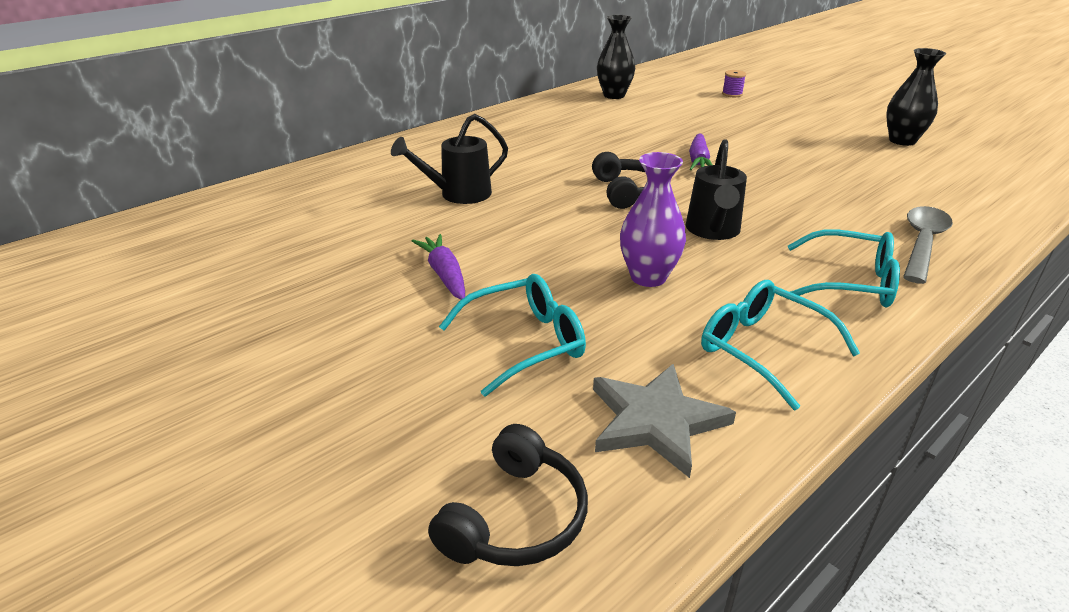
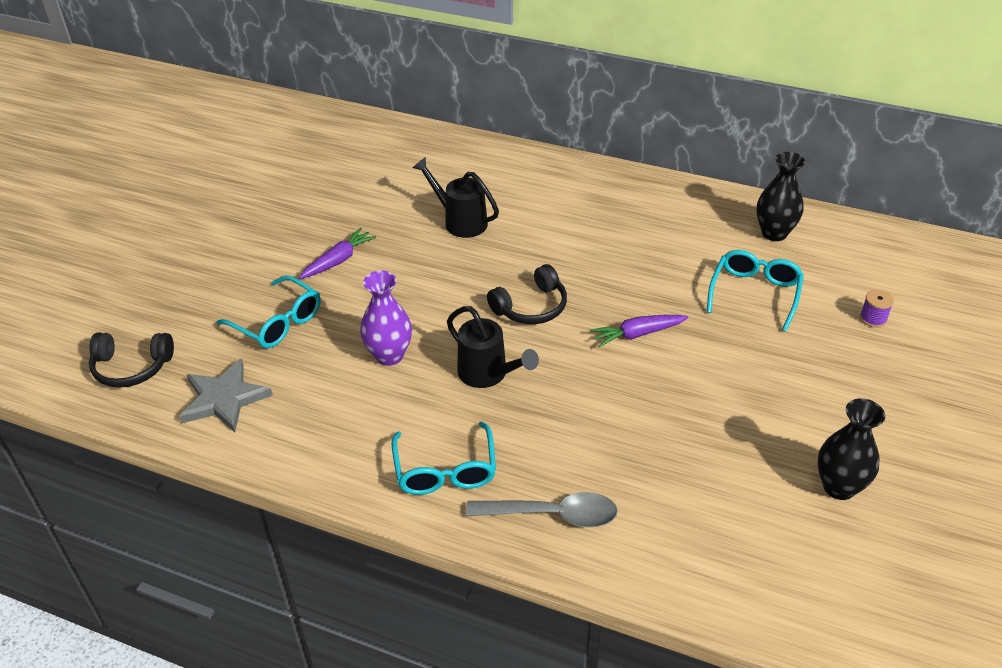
camera: 65 degrees right, 10 degrees up
black watering can [686,139,747,240] -> black watering can turned 120 degrees counterclockwise [447,306,539,388]
turquoise glasses [701,280,860,410] -> turquoise glasses moved to [707,250,804,331]

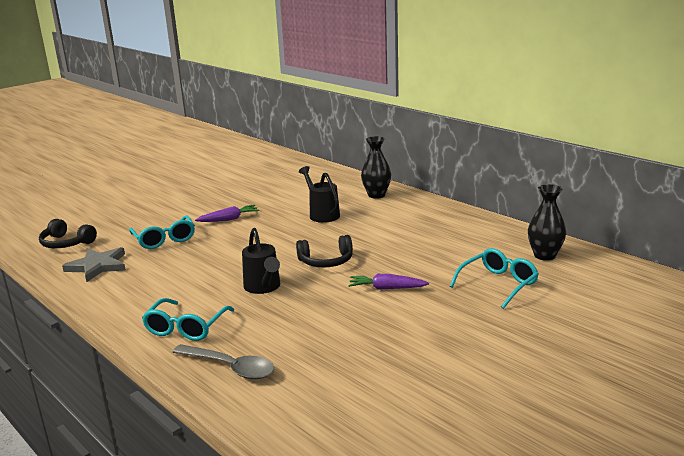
camera: 25 degrees right, 20 degrees down
purple vase [360,270,412,366] -> none
black vase [817,398,885,500] -> black vase moved to [361,136,391,199]
purple spool [860,289,894,328] -> none

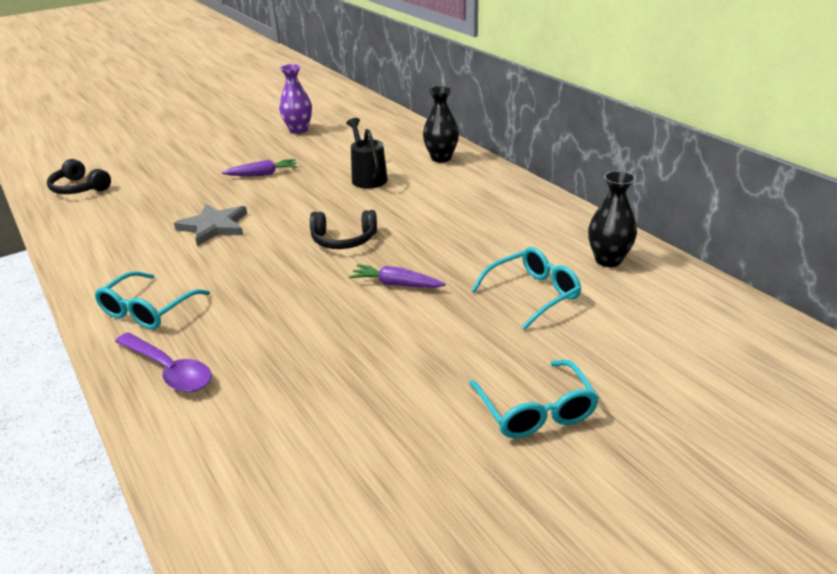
camera: 10 degrees right, 10 degrees up
grey star [62,247,126,282] -> grey star moved to [174,204,247,246]
turquoise glasses [129,216,195,249] -> turquoise glasses moved to [469,360,599,438]
grey spoon [173,344,274,379] -> purple spoon [115,333,212,392]
black watering can [242,228,280,294] -> none
none -> purple vase [279,64,312,134]

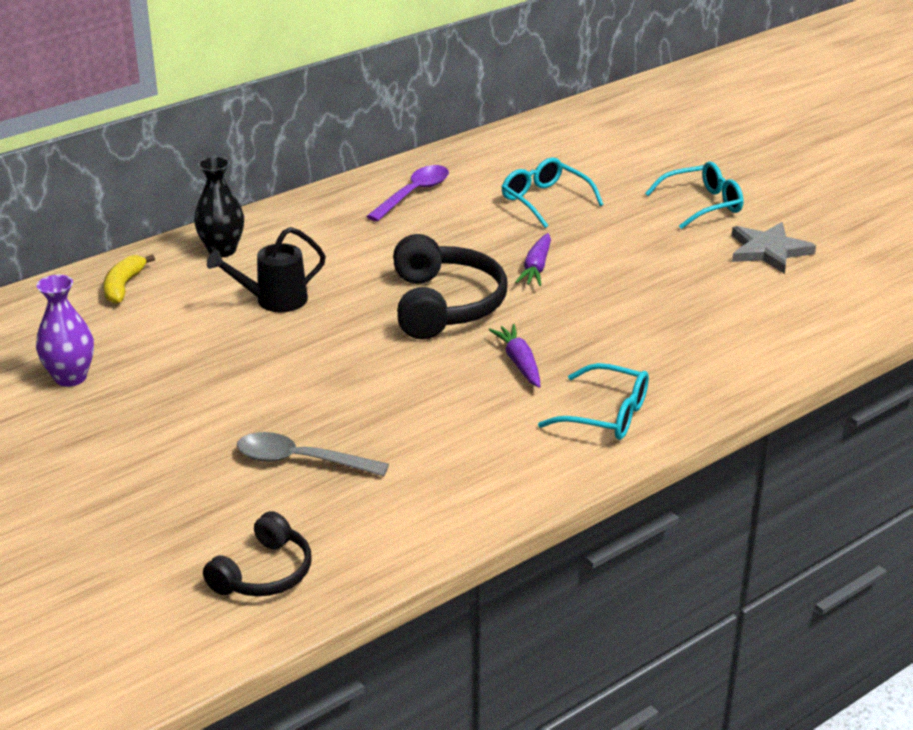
camera: 95 degrees left, 0 degrees up
purple spoon [115,333,212,392] -> purple spoon moved to [366,165,449,222]
grey star [174,204,247,246] -> grey star moved to [732,222,816,274]
purple carrot [222,159,298,176] -> purple carrot moved to [489,324,540,388]
black headphones [310,210,377,249] -> black headphones [393,234,508,339], size x1.64
black vase [588,171,637,267] -> none
none -> yellow banana [104,254,155,304]
none -> grey spoon [237,432,389,476]

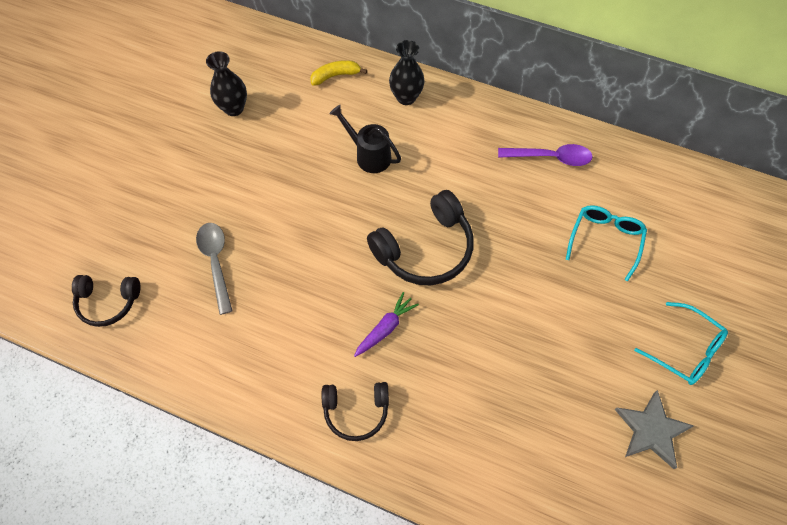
camera: 60 degrees right, 30 degrees up
purple vase [36,275,94,387] -> black vase [206,51,247,116]
purple carrot [515,233,551,286] -> none
turquoise glasses [538,363,649,440] -> black headphones [322,382,389,441]

